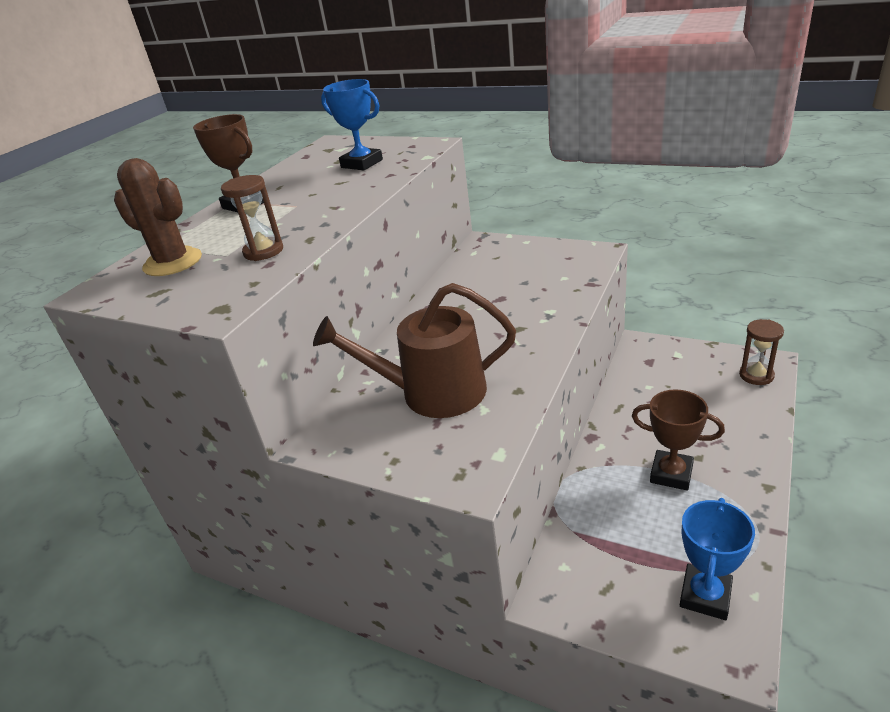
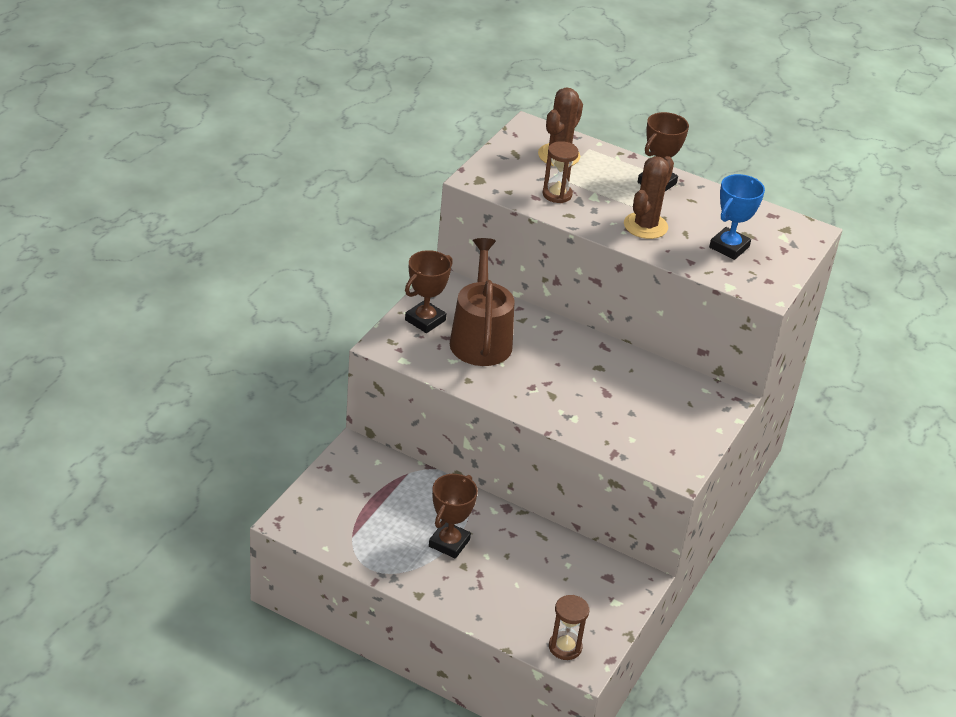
camera: 85 degrees right, 5 degrees up
blue trophy [680,498,755,620] -> none
none -> brown trophy [405,250,453,333]
none -> brown cactus [624,156,674,239]

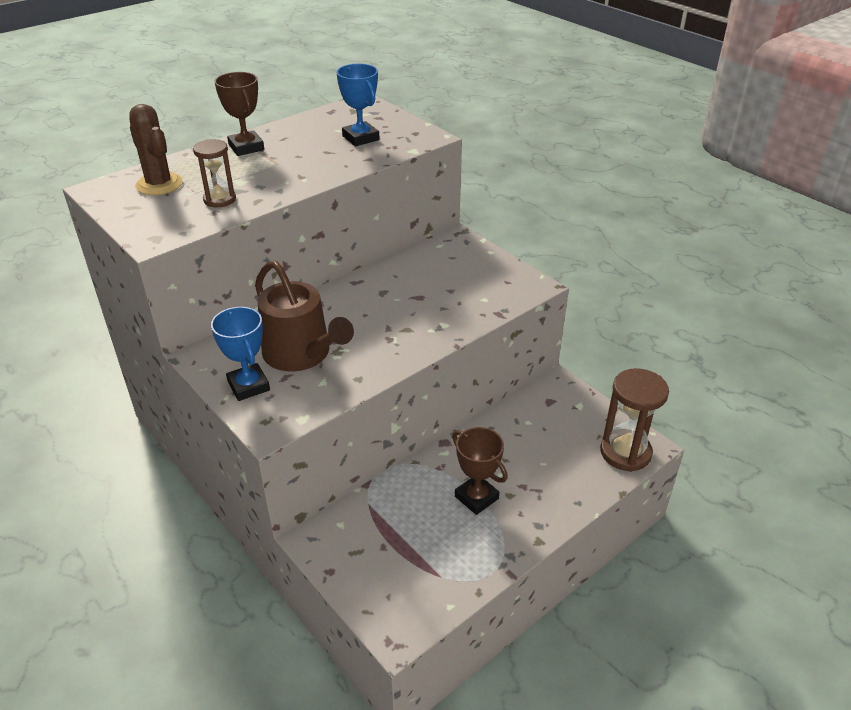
camera: 65 degrees left, 0 degrees up
brown trophy [405,250,453,333] -> blue trophy [211,307,270,401]
brown watering can [450,238,515,366] -> brown watering can turned 150 degrees counterclockwise [255,261,354,372]
brown hourglass [549,595,589,660] -> brown hourglass [600,368,669,472], size x1.65
brown cactus [624,156,674,239] -> none

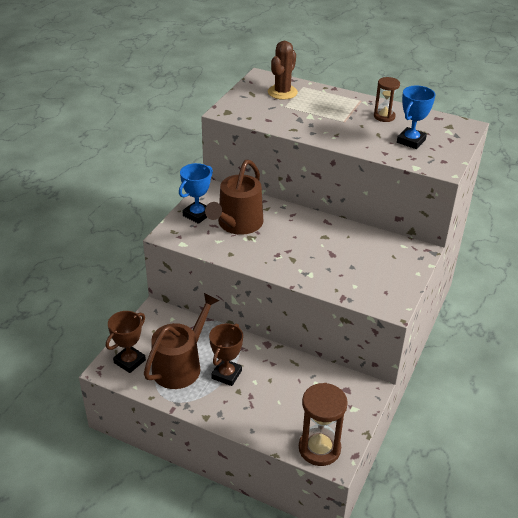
camera: 65 degrees right, 0 degrees up
brown hourglass [193,139,236,207] -> brown hourglass moved to [374,77,400,122]
brown trophy [215,72,264,156] -> brown trophy moved to [106,311,146,373]
none -> brown watering can [144,293,220,389]

